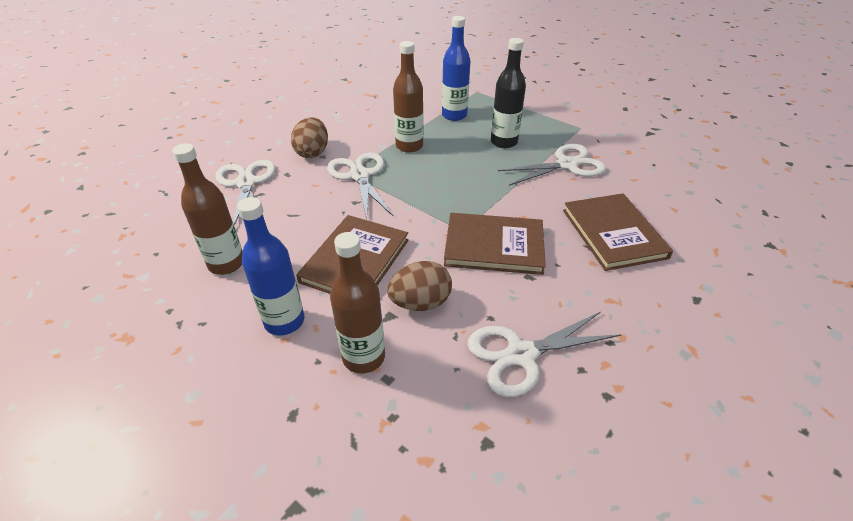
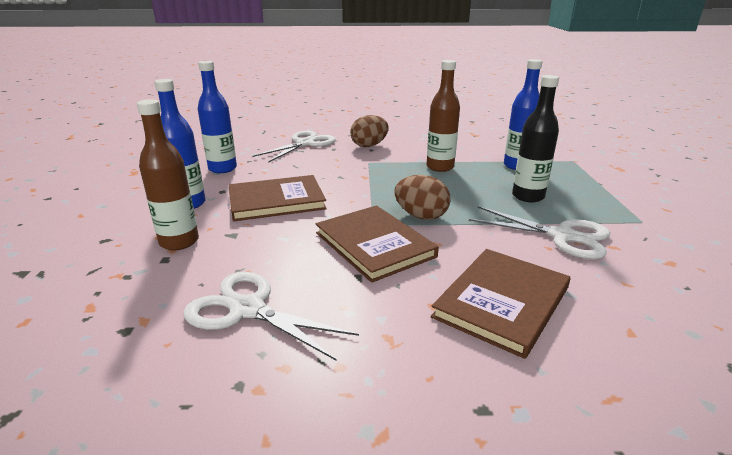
camera: 50 degrees right, 15 degrees down
brown bottle [172,143,243,275] -> blue bottle [198,61,237,173]
white scissors [327,152,393,219] -> none
brown egg [387,261,452,311] -> brown egg moved to [394,175,451,220]

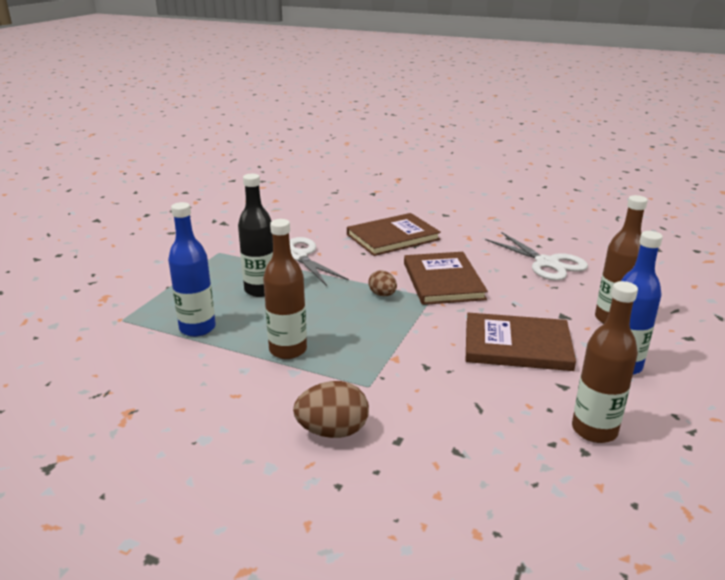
camera: 155 degrees left, 0 degrees up
blue bottle [198,61,237,173] -> brown bottle [572,281,638,443]
white scissors [253,131,336,163] -> none
brown egg [394,175,451,220] -> brown egg [368,270,397,296], size x0.62

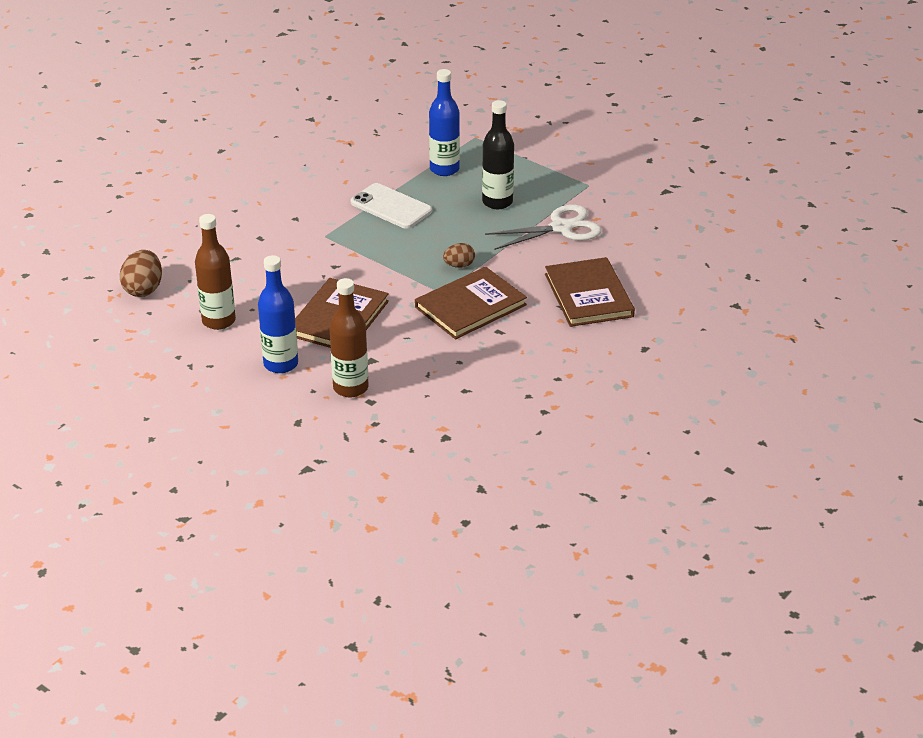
camera: 105 degrees right, 10 degrees up
brown bottle [263,219,307,359] -> white phone [351,183,432,229]
brown egg [293,381,369,438] -> brown egg moved to [120,250,162,297]
brown book [404,252,488,305] -> brown book turned 45 degrees counterclockwise [415,267,527,339]
white scissors [485,232,588,280] -> none

